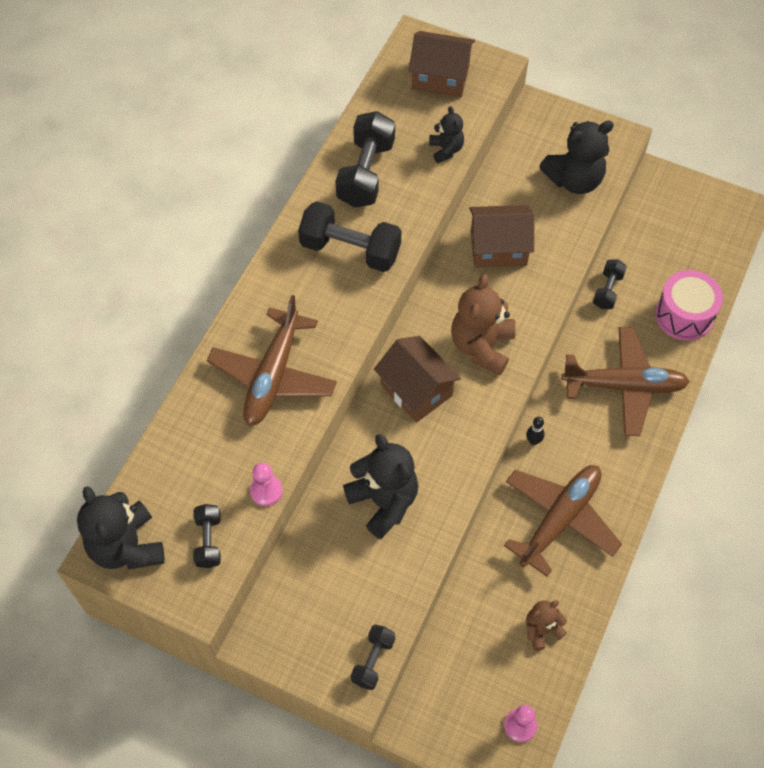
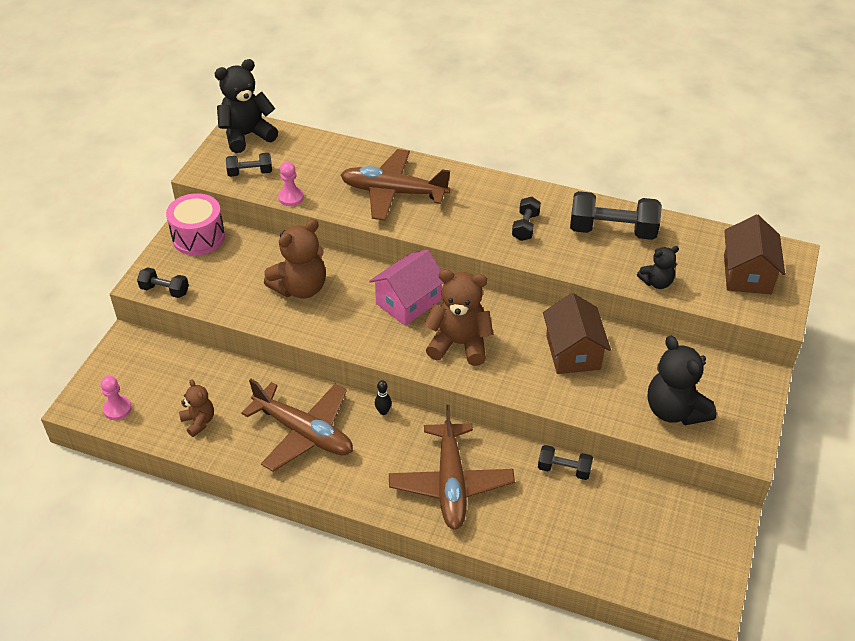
camera: 85 degrees right, 15 degrees down
black dumbbell [298,201,401,272] -> black dumbbell [512,197,541,241], size x0.54
black teddy bear [343,434,418,539] -> brown teddy bear [264,219,326,299]
brown house [374,336,461,423] -> pink house [369,249,444,326]
pink drum [655,270,723,341] -> pink drum moved to [166,193,225,255]

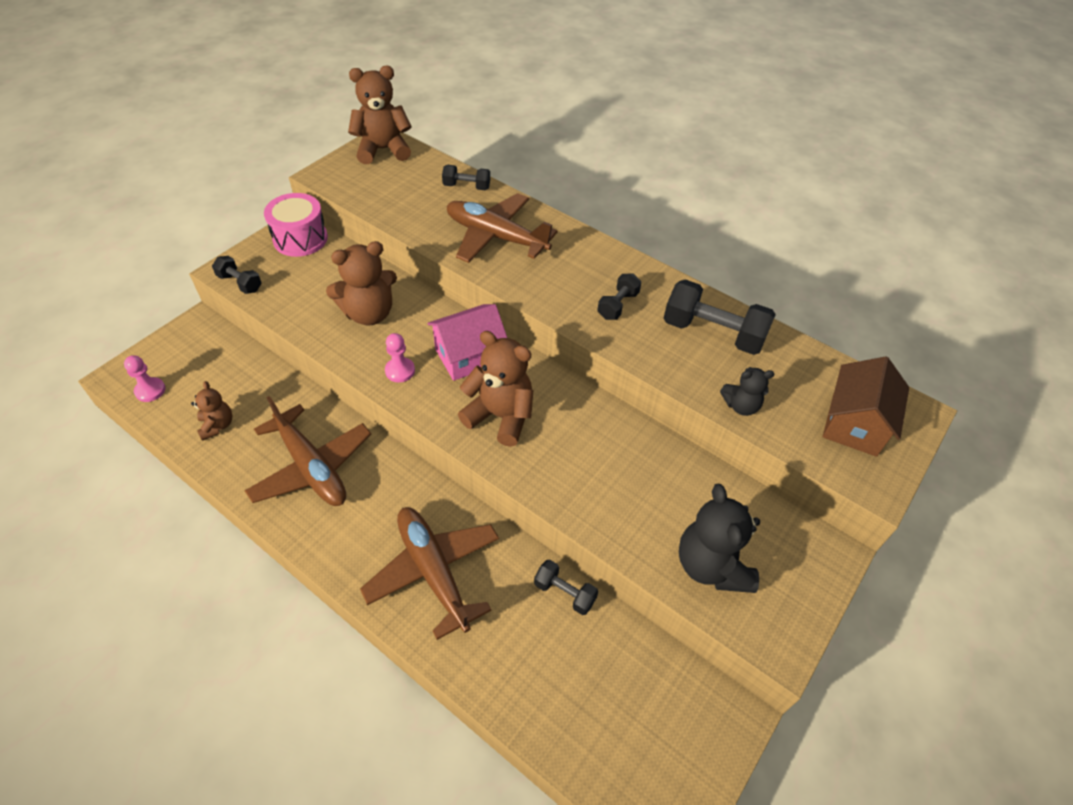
camera: 15 degrees right, 5 degrees up
black teddy bear [214,59,278,153] -> brown teddy bear [348,66,412,164]
black dumbbell [226,153,272,177] -> black dumbbell moved to [442,165,490,190]
pink pawn [278,162,304,206] -> pink pawn moved to [385,333,415,382]
black bowling pin [375,380,392,415] -> none
brown plane [389,405,515,530] -> brown plane turned 135 degrees clockwise [360,507,499,640]
brown house [543,293,611,374] -> none

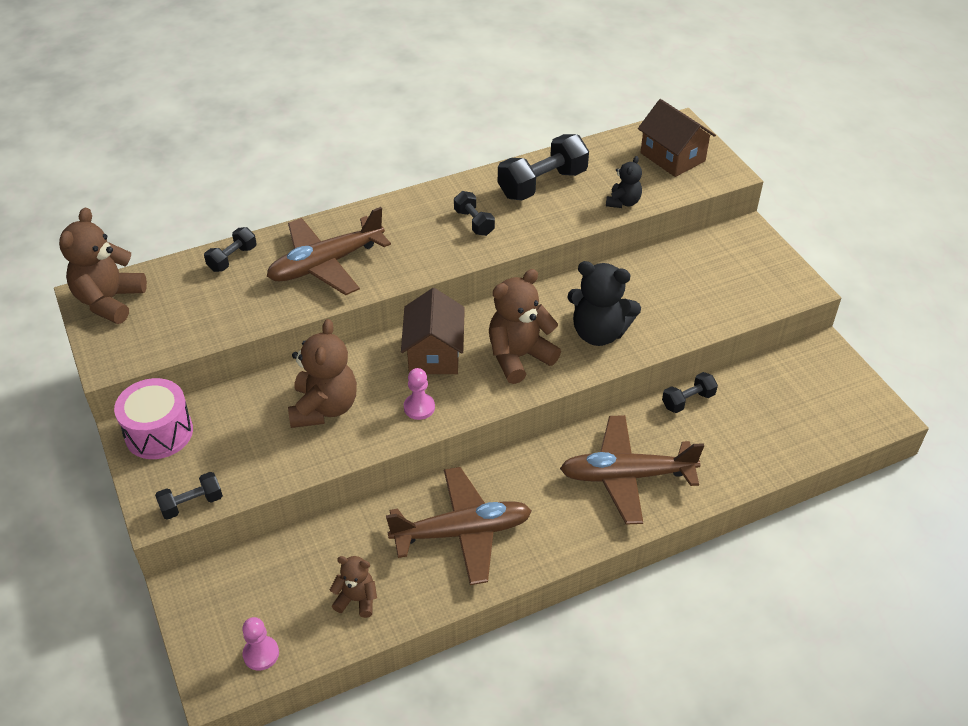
camera: 60 degrees left, 5 degrees down
pink house [427,304,507,381] -> brown house [401,288,465,374]
black teddy bear [679,484,760,593] -> black teddy bear moved to [567,261,641,346]

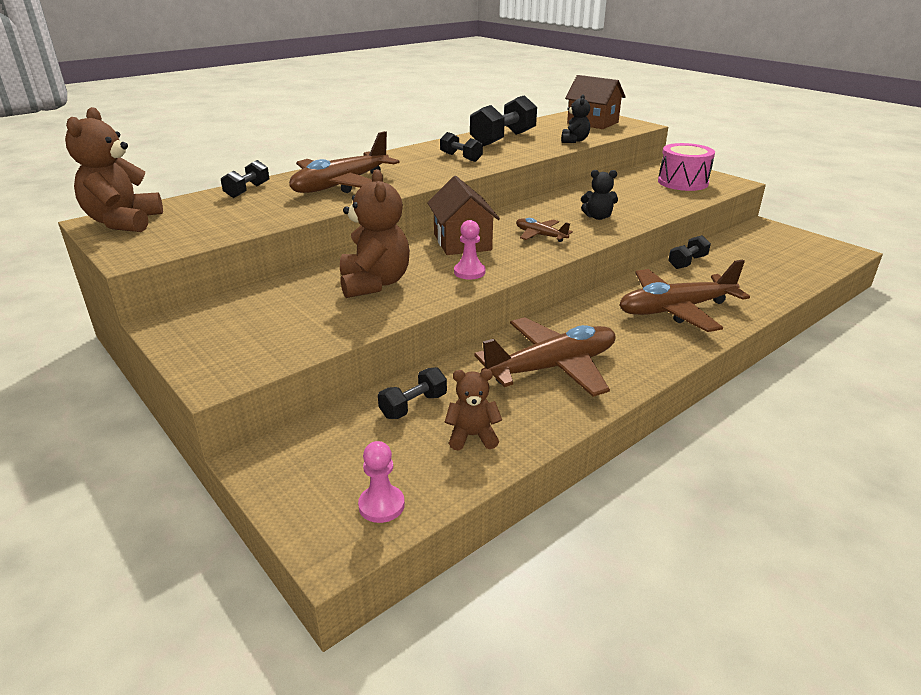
camera: 15 degrees left, 15 degrees down
pink drum [114,378,193,459] -> pink drum moved to [658,143,715,191]
black dumbbell [155,472,223,520] -> black dumbbell moved to [378,367,447,419]
brown teddy bear [489,269,561,384] -> brown plane [516,218,573,242]
black teddy bear [567,261,641,346] -> black teddy bear [581,170,618,220], size x0.56

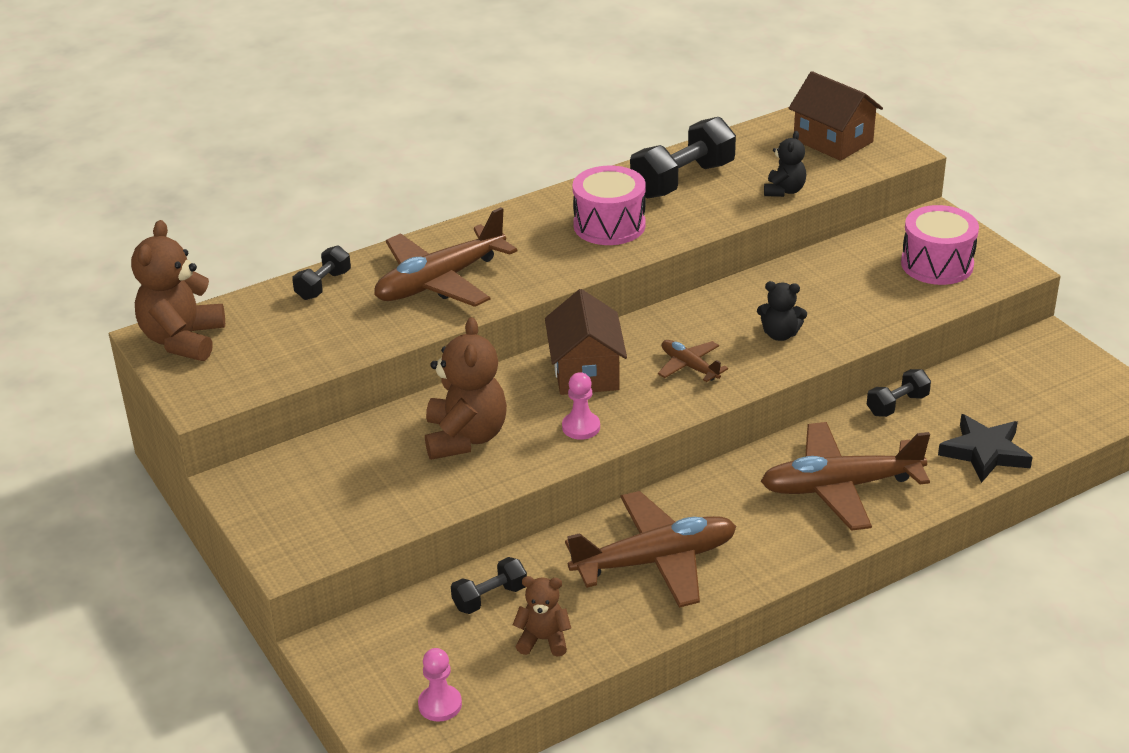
camera: 10 degrees right, 5 degrees up
black dumbbell [440,132,483,162] -> pink drum [572,166,646,245]
none -> black star [938,414,1033,483]

